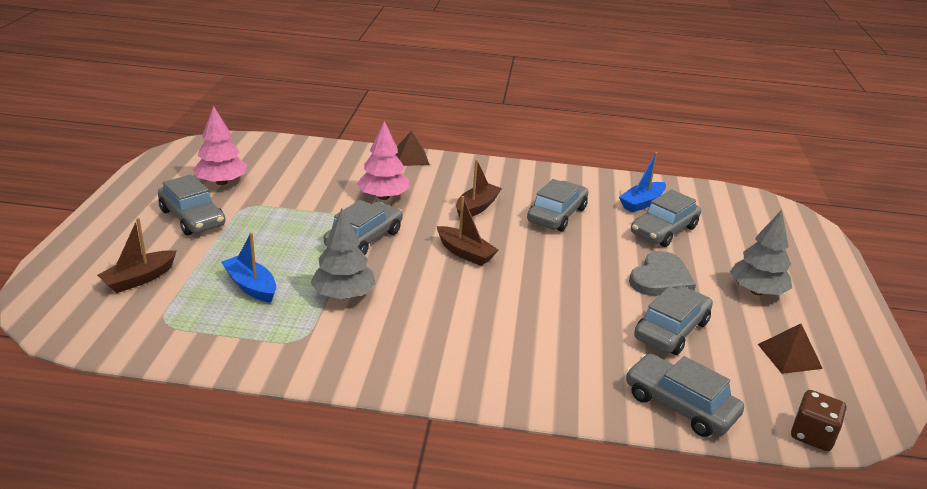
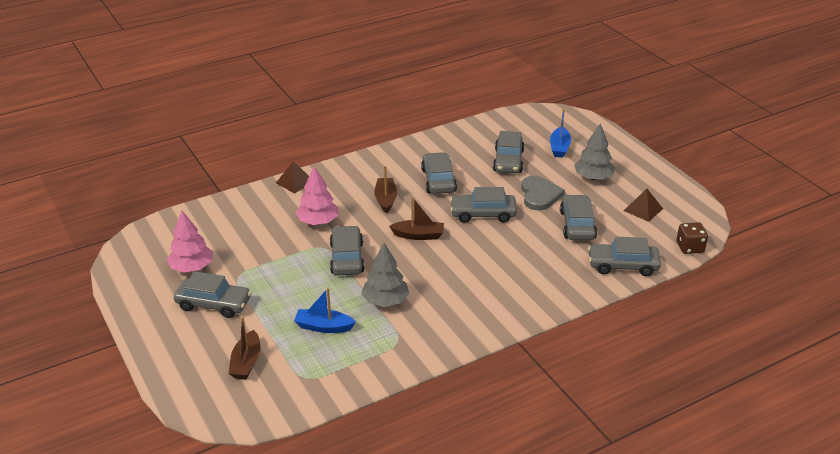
camera: 35 degrees left, 5 degrees up
blue boat [619,152,666,212] -> blue boat moved to [550,109,571,158]
none -> grey car [450,187,517,223]

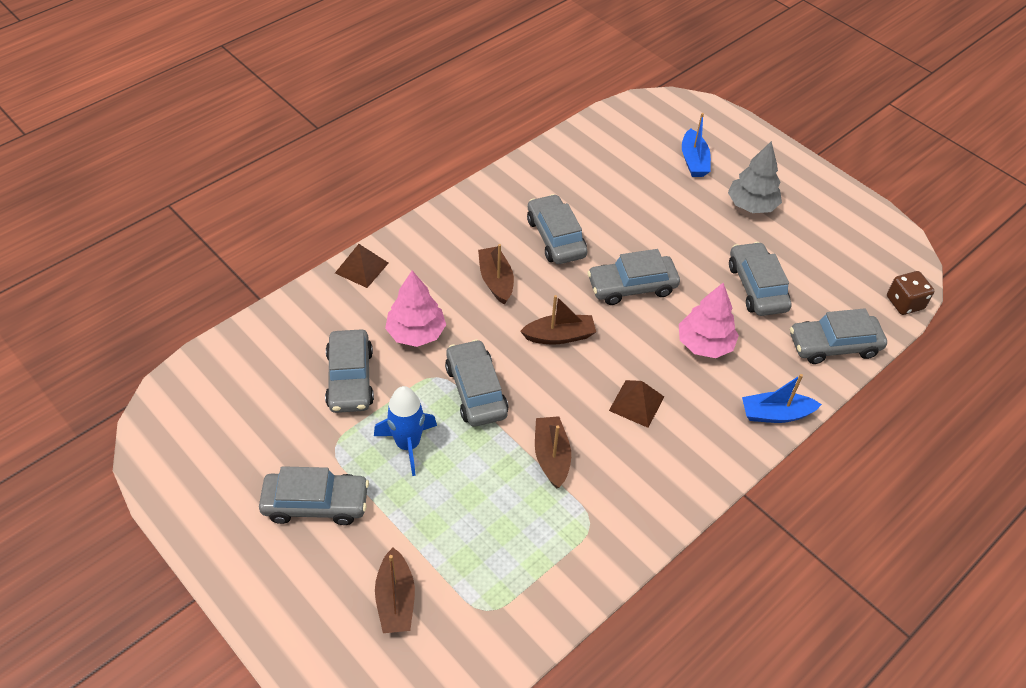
camera: 15 degrees left, 15 degrees up
pink tree [167,210,213,273] -> pink tree moved to [679,283,739,358]
blue boat [294,288,356,333] -> blue boat moved to [742,374,822,423]
grey tree [361,243,409,307] -> brown boat [535,416,571,488]
grey car [493,131,524,173] -> grey car moved to [325,329,374,413]
grey heart [521,175,565,210] -> none
brown pyramid [624,189,663,222] -> brown pyramid moved to [609,380,664,428]
none -> blue rocket [374,386,437,476]

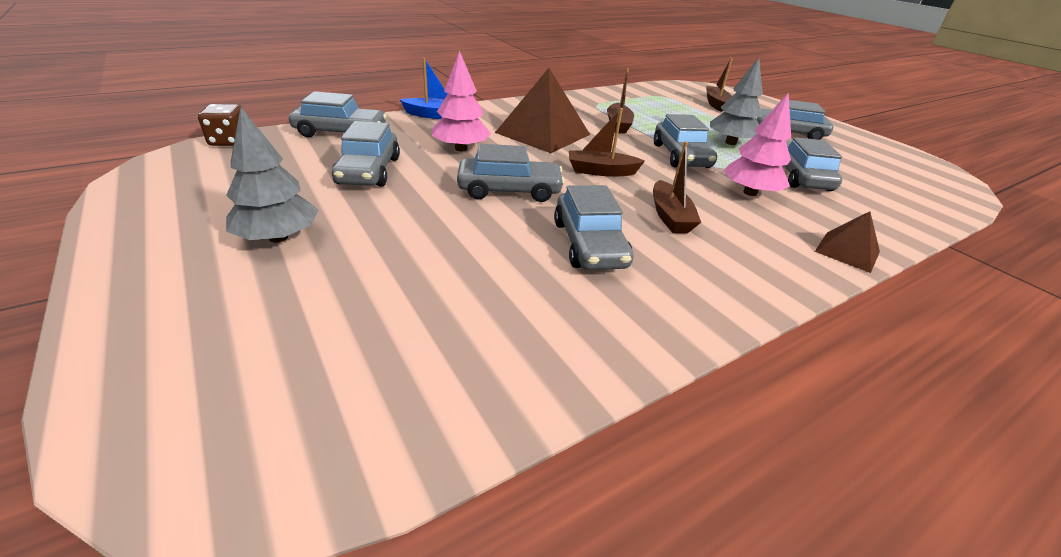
camera: 170 degrees left, 15 degrees down
blue rocket [374,386,437,476] -> grey tree [710,58,763,145]
brown pyramid [609,380,664,428] -> brown pyramid [495,68,590,153], size x1.91
blue boat [682,113,711,177] -> none

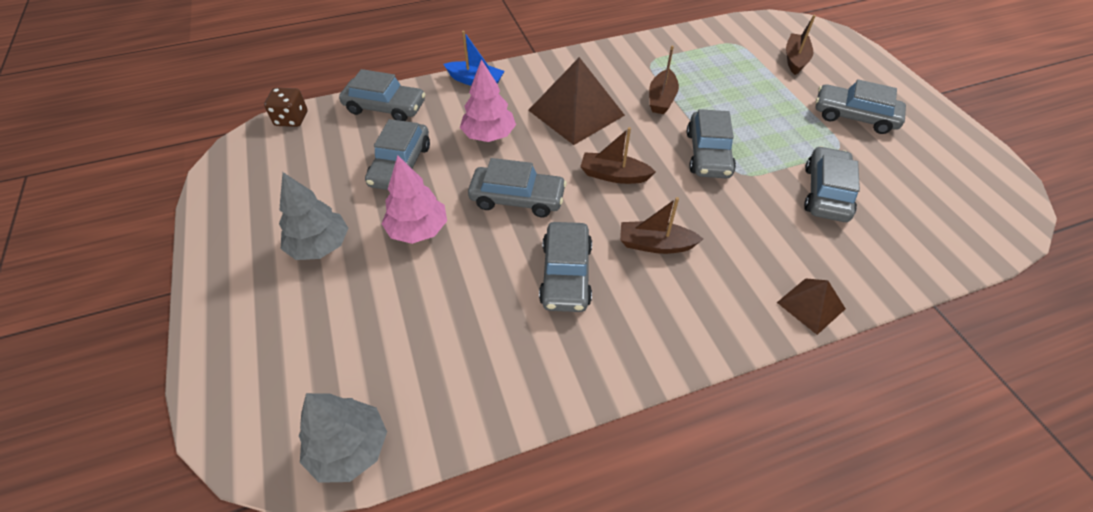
camera: 15 degrees right, 15 degrees up
brown boat [653,141,701,233] -> brown boat turned 90 degrees clockwise [620,197,703,254]
grey tree [710,58,763,145] -> grey tree moved to [299,393,387,483]
pink tree [723,93,791,196] -> pink tree moved to [382,155,447,244]

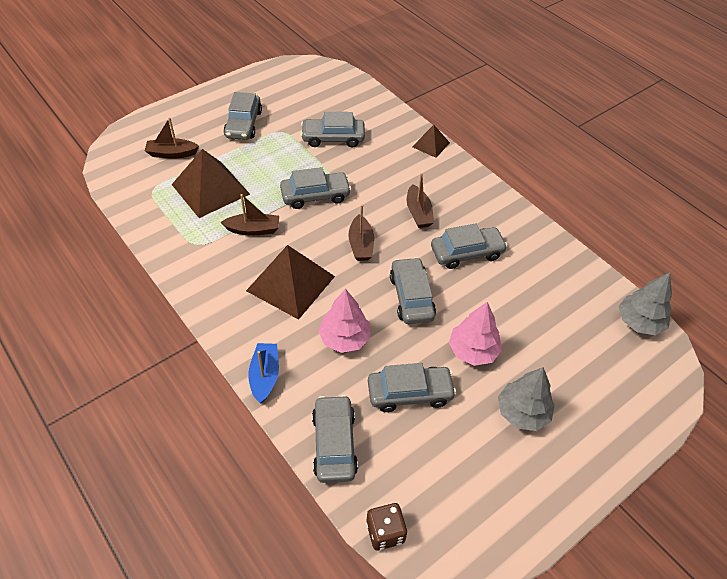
camera: 110 degrees left, 0 degrees up
none -> brown pyramid [171,149,250,218]

